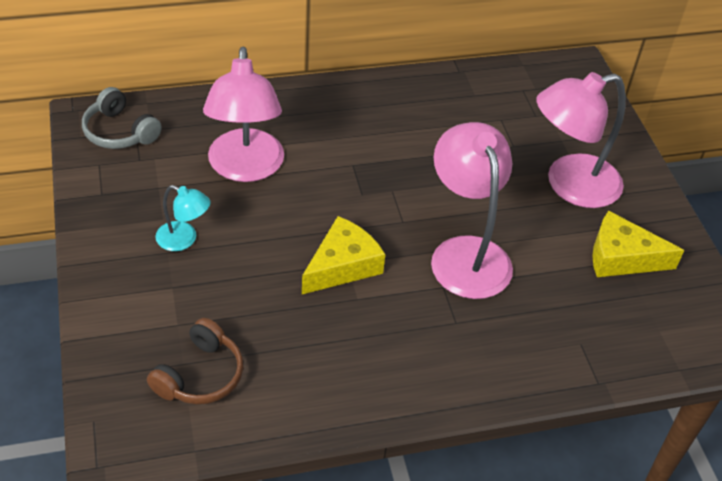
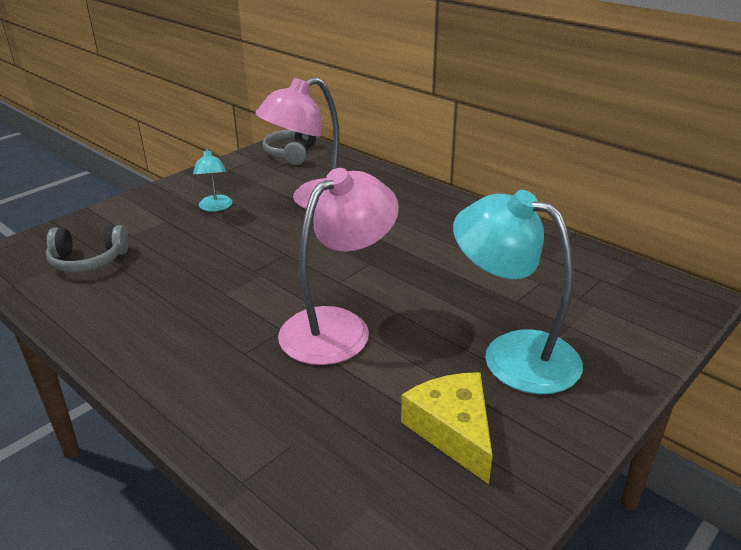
camera: 60 degrees right, 15 degrees down
brown headphones [147,318,244,404] -> grey headphones [46,225,129,272]
yellow cheese [302,216,385,294] -> none
pink lamp [536,72,626,208] -> turquoise lamp [453,190,583,394]

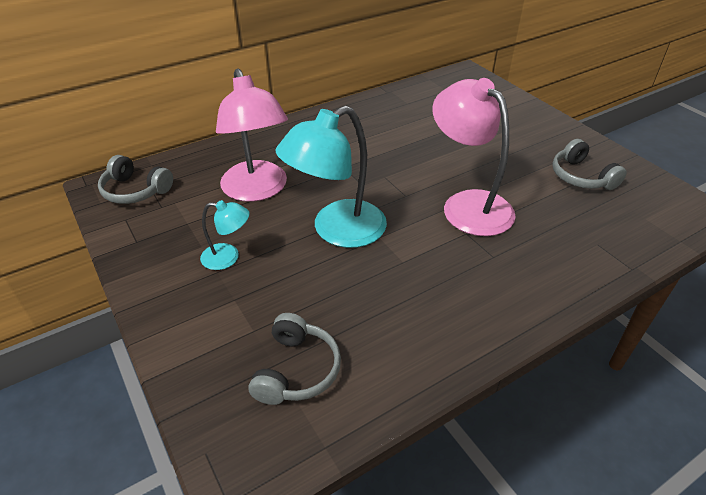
camera: 75 degrees left, 10 degrees up
yellow cheese [401,372,492,484] -> grey headphones [552,139,627,190]
turquoise lamp [453,190,583,394] -> turquoise lamp moved to [276,106,387,248]

